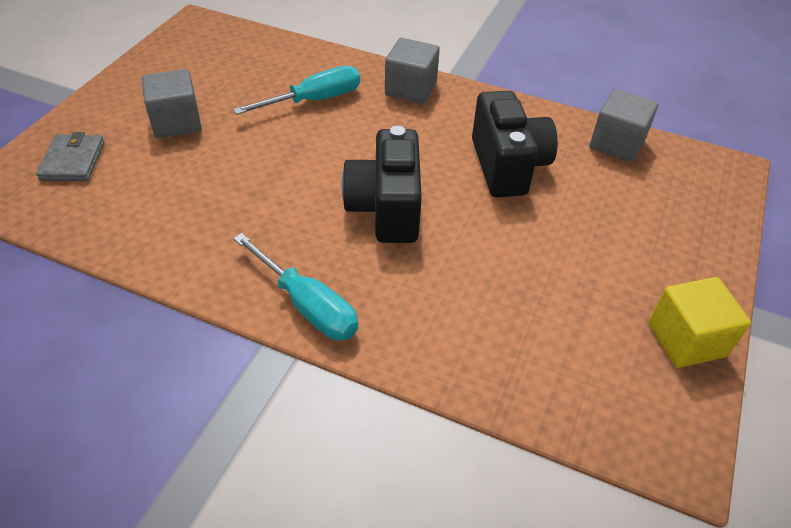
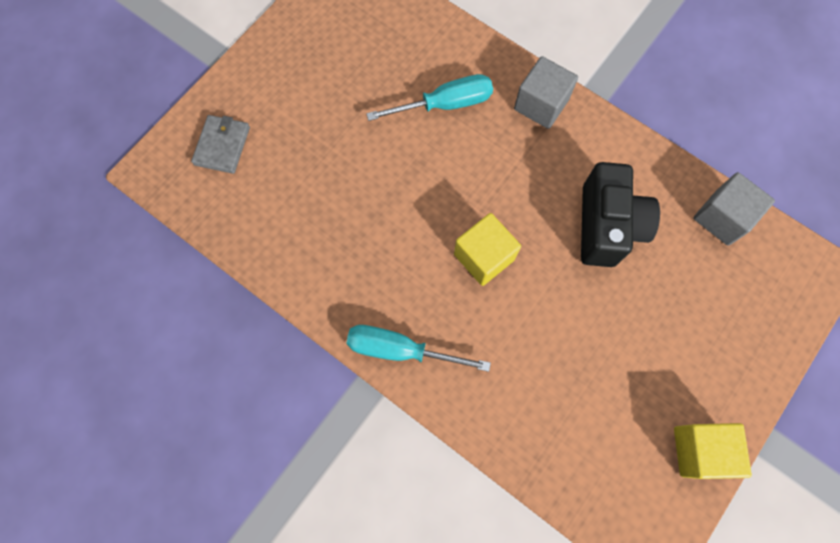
camera: 15 degrees right, 25 degrees up
grey cube [142,69,202,138] -> none
turquoise screwdriver [233,233,358,340] -> turquoise screwdriver turned 135 degrees clockwise [346,325,491,372]
black camera [342,126,422,243] -> yellow cube [454,213,521,286]

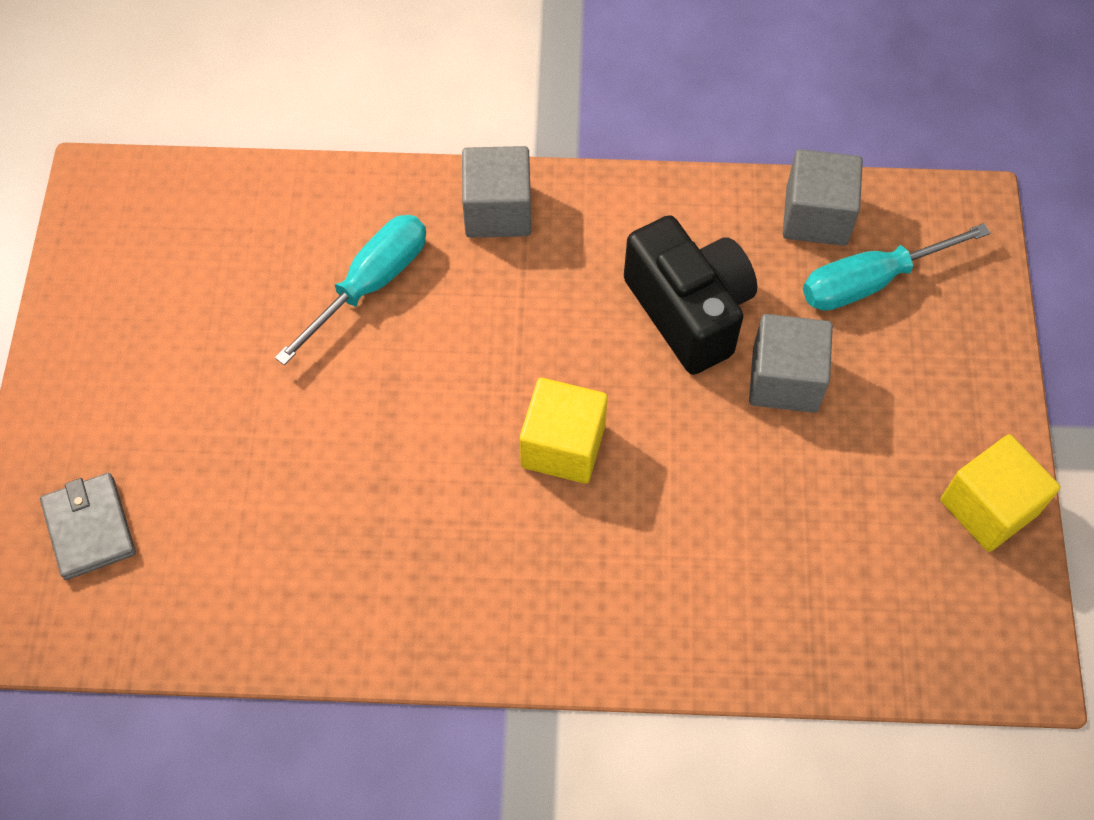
camera: 35 degrees left, 10 degrees down
turquoise screwdriver [346,325,491,372] -> turquoise screwdriver moved to [803,223,991,311]
none -> grey cube [749,314,833,413]

